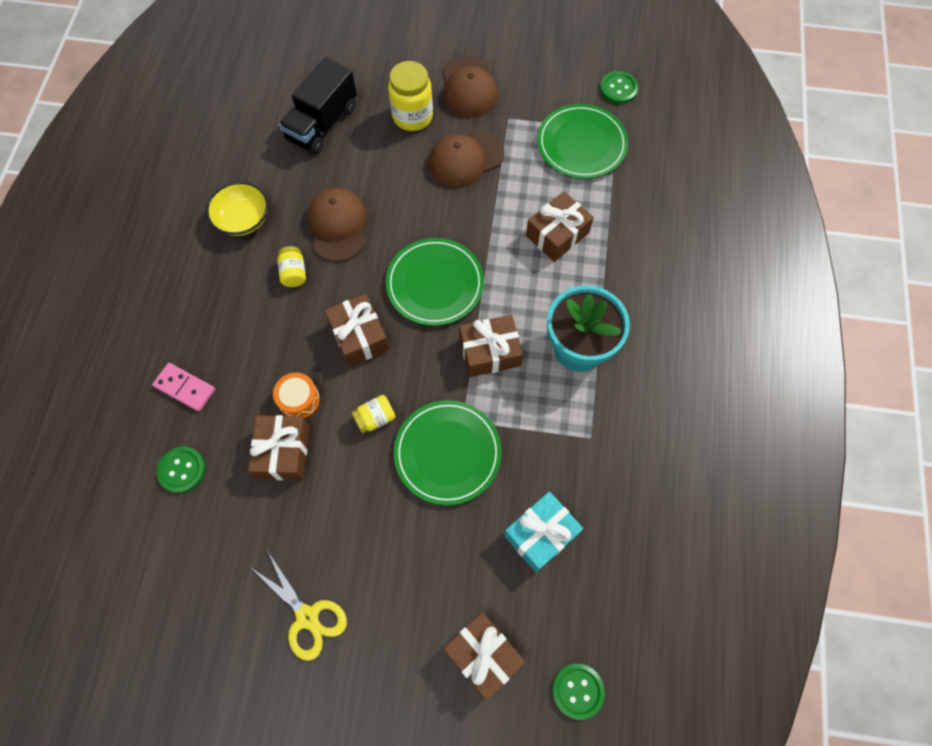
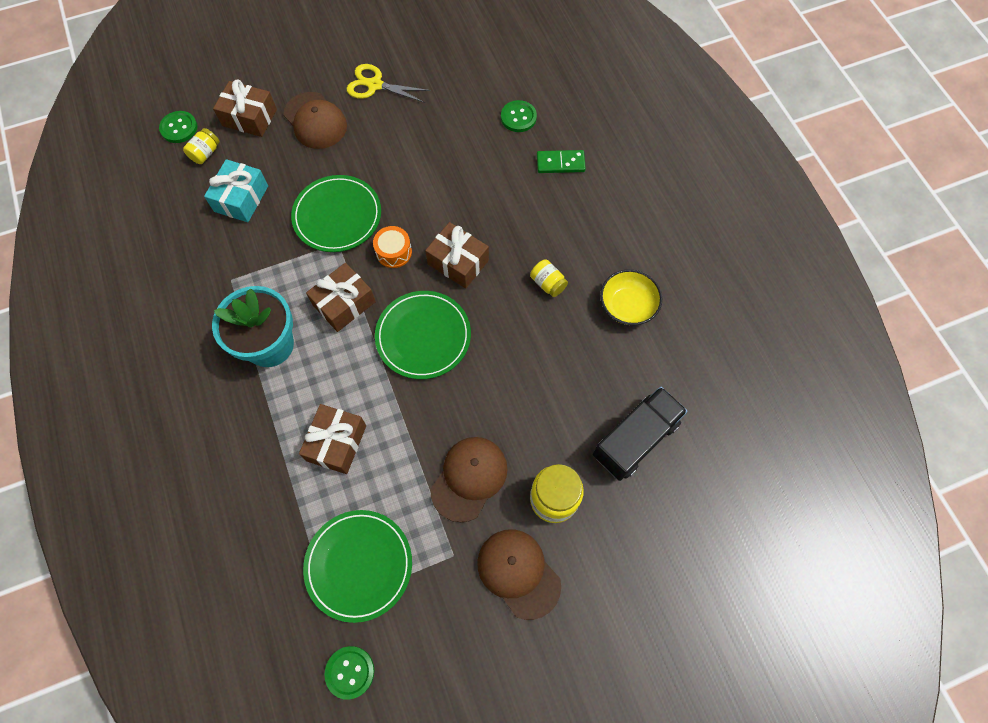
camera: 150 degrees right, 0 degrees up
pink domino [152,363,215,411] -> green domino [537,150,586,173]
brown gift [248,415,309,480] -> none
orange drum [273,373,320,418] -> orange drum moved to [373,226,412,268]
black truck [279,57,357,154] -> black truck turned 45 degrees clockwise [593,387,688,481]
brown cap [307,188,367,262] -> brown cap moved to [283,92,347,149]
yellow jar [351,395,395,434] -> yellow jar moved to [183,128,220,164]

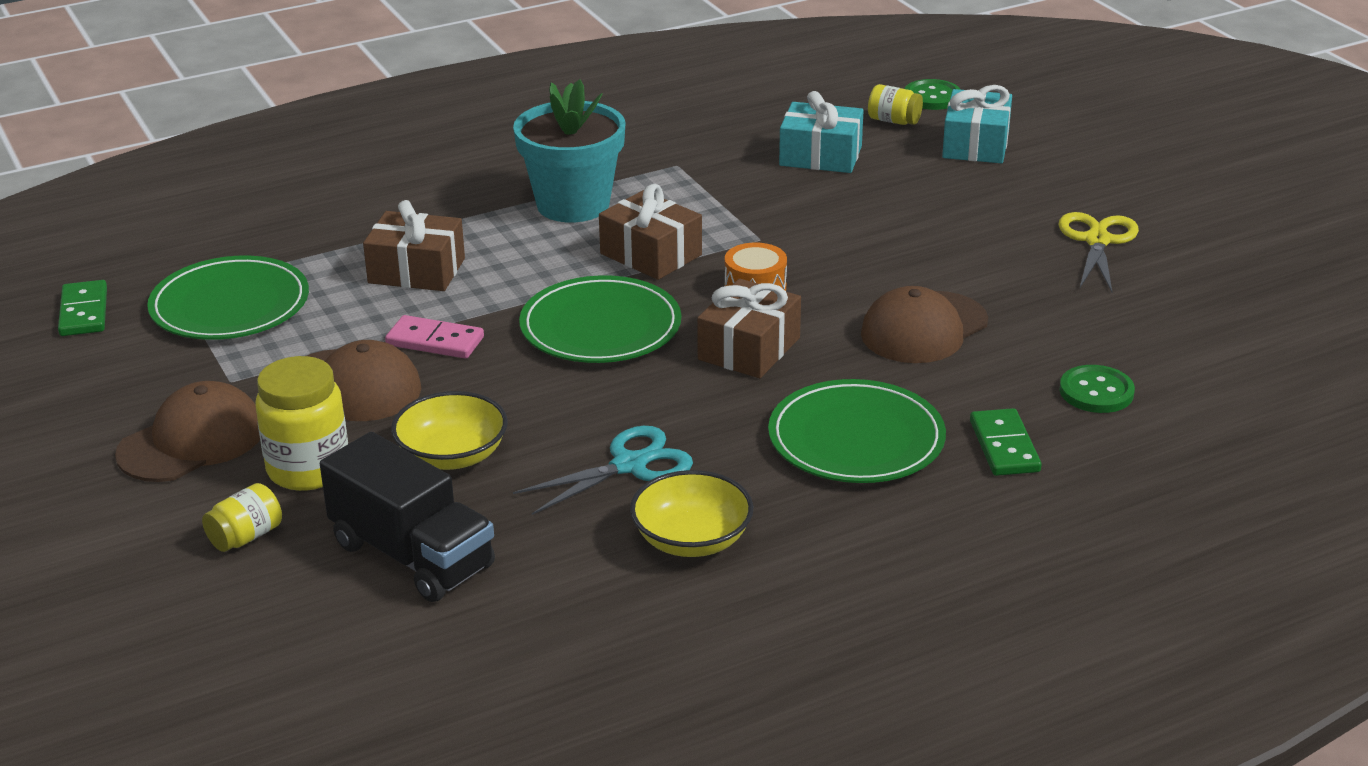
camera: 85 degrees right, 35 degrees down
brown gift [213,79,277,137] -> turquoise gift [942,85,1012,163]
brown cap [283,92,347,149] -> brown cap moved to [861,286,988,363]
green plate [291,175,381,252] -> green plate moved to [768,379,946,483]
green button [324,646,374,700] -> green domino [58,280,107,336]
yellow jar [530,259,568,297] -> yellow jar moved to [202,483,282,552]
none -> pink domino [385,315,484,359]
none -> yellow bowl [391,391,508,470]
none -> turquoise scissors [513,426,693,515]

